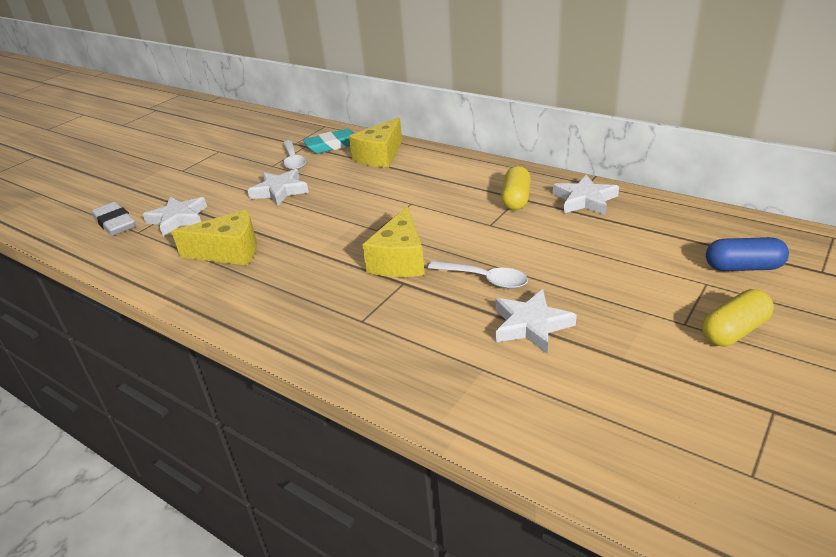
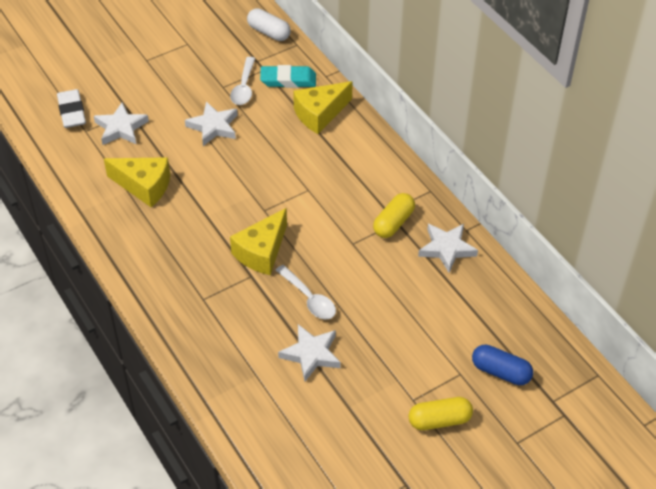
camera: 20 degrees right, 15 degrees up
none -> white capsule [247,8,291,41]

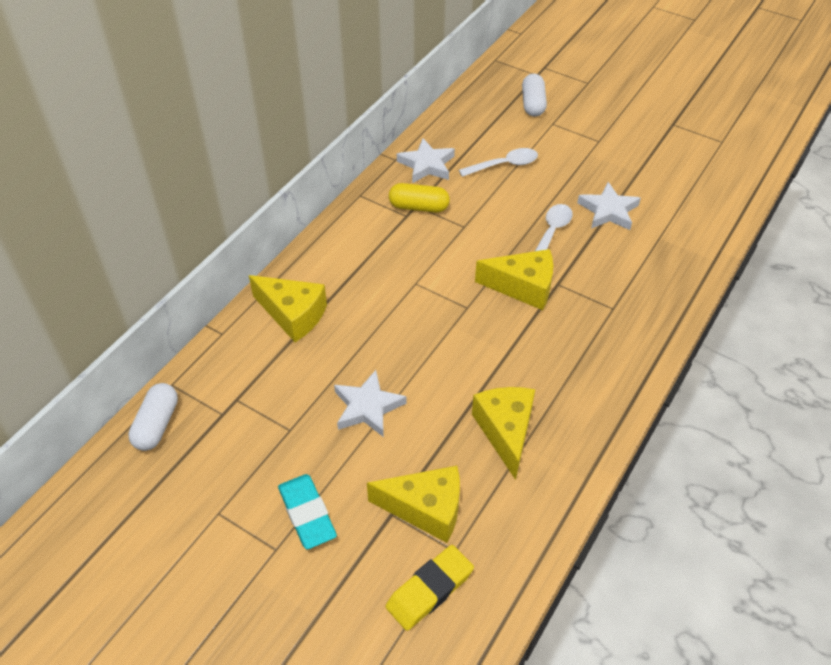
camera: 115 degrees left, 0 degrees up
white eraser [57,89,86,128] -> yellow eraser [386,545,474,631]
white star [94,103,149,145] -> yellow cheese [367,466,460,543]
white spoon [230,57,255,105] -> white spoon moved to [459,148,538,177]
turquoise eraser [260,65,316,88] -> turquoise eraser moved to [278,474,337,549]
yellow capsule [409,397,473,430] -> none
blue capsule [472,345,533,385] -> white capsule [522,74,547,117]

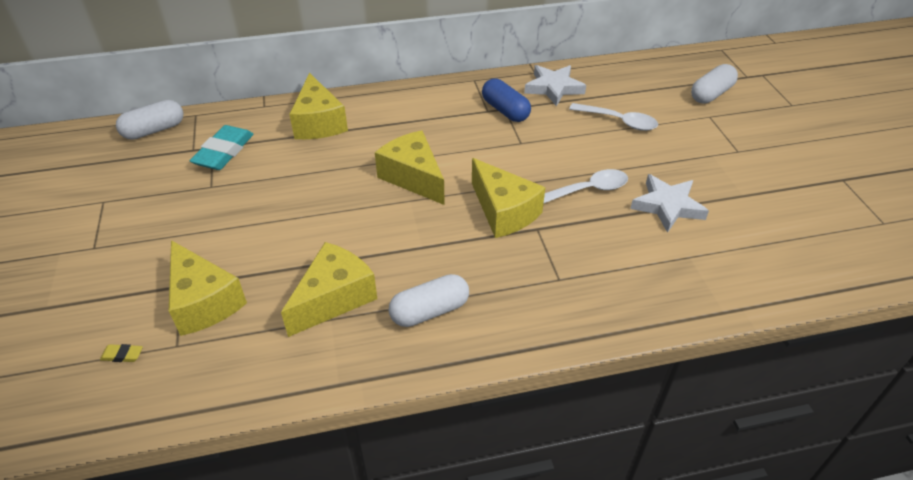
camera: 45 degrees right, 5 degrees down
turquoise eraser [278,474,337,549] -> turquoise eraser moved to [190,125,253,170]
white star [334,370,407,437] -> none
yellow eraser [386,545,474,631] -> yellow eraser [100,344,143,362], size x0.43
yellow capsule [389,183,450,213] -> blue capsule [482,78,531,122]
none -> yellow cheese [375,130,445,205]
none -> white capsule [389,274,469,327]

